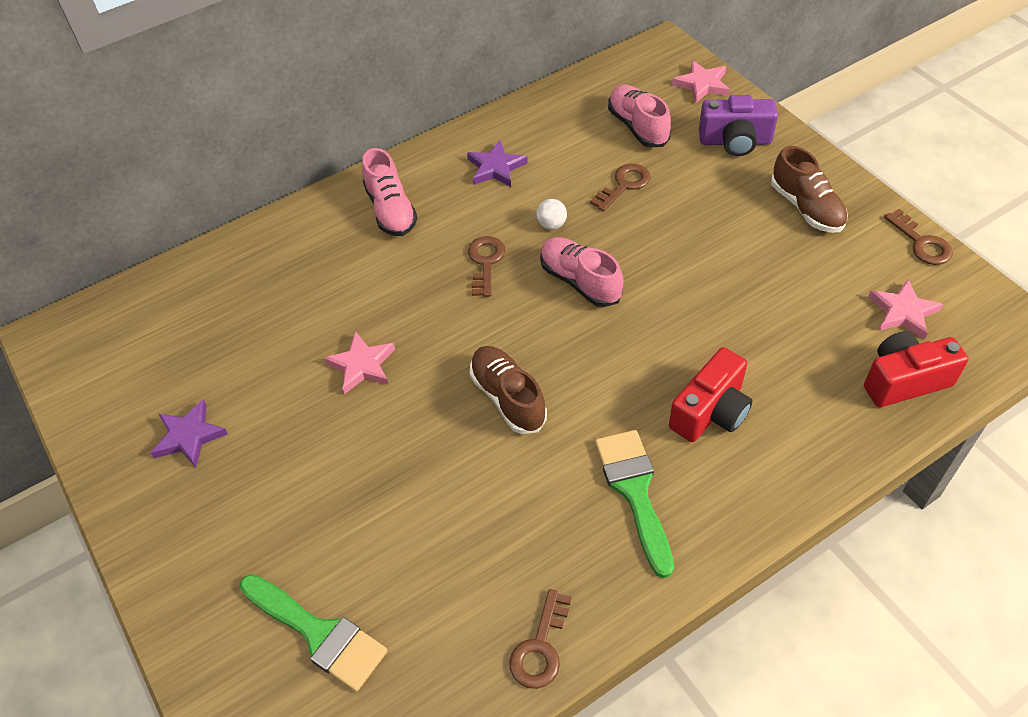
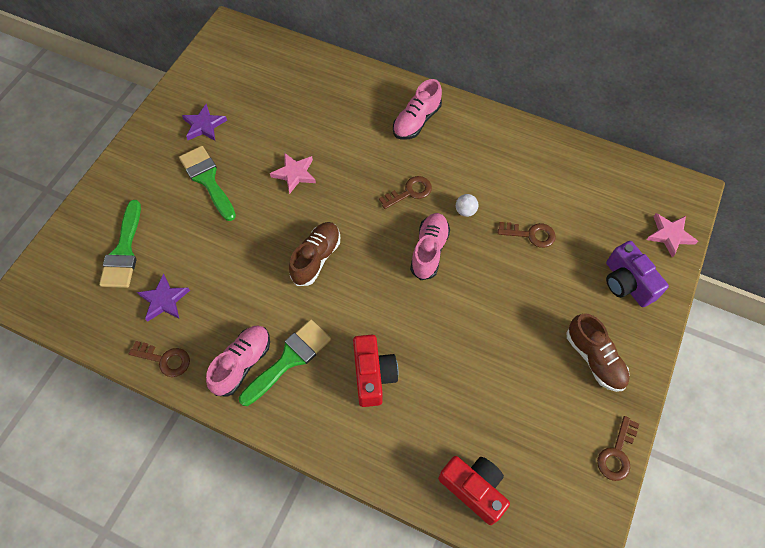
camera: 55 degrees right, 10 degrees up
purple star [467,141,528,187] -> purple star moved to [137,274,190,322]
brown key [509,589,571,689] -> brown key turned 150 degrees counterclockwise [129,341,190,377]
pink shoe [608,84,671,147] -> pink shoe moved to [206,325,270,397]
red camera [669,347,752,442] -> red camera turned 105 degrees counterclockwise [353,335,398,407]
brown shoe [771,146,848,233] -> brown shoe turned 60 degrees counterclockwise [567,313,630,392]
pink star [868,279,944,340] -> none
none -> green brush [179,146,236,221]

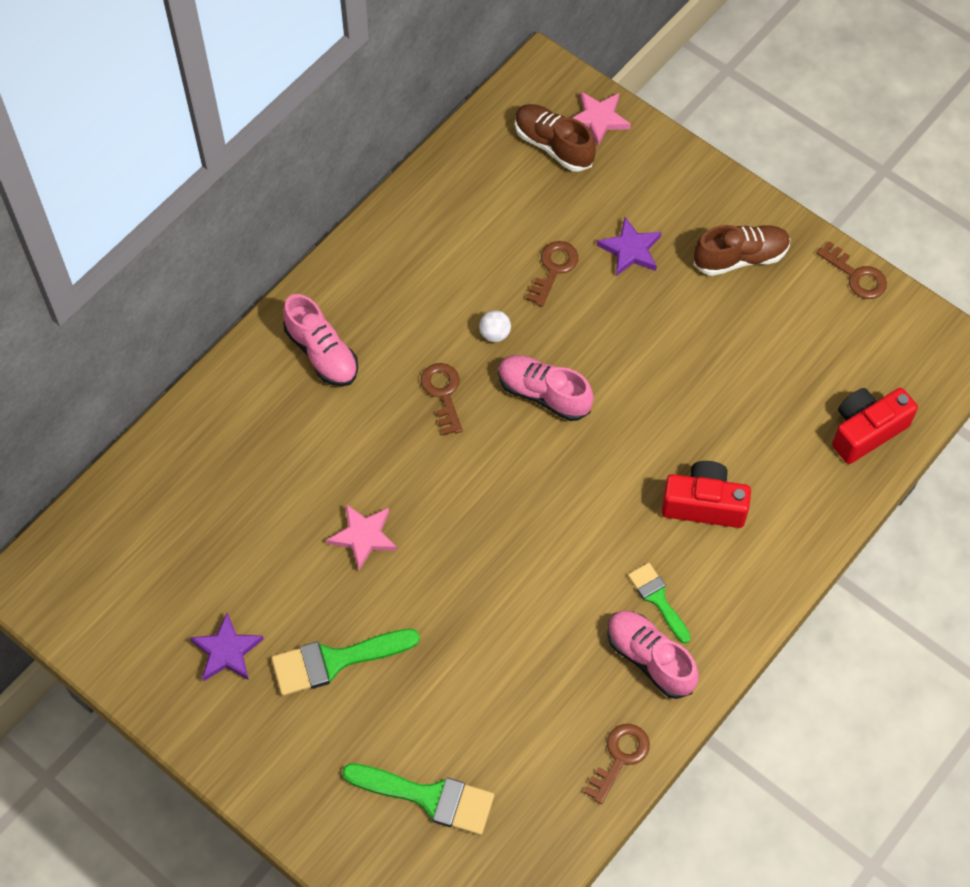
camera: 75 degrees left, 0 degrees up
purple star [137,274,190,322] -> purple star moved to [597,217,661,276]
green brush [239,319,331,406] -> green brush [628,563,691,643], size x0.62
brown shoe [289,222,340,286] -> brown shoe moved to [515,104,596,172]
purple camera [606,241,669,307] -> none

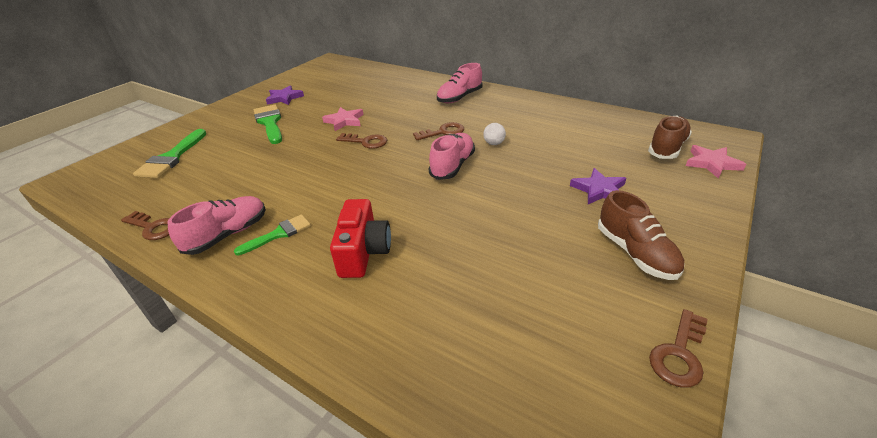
camera: 85 degrees right, 25 degrees down
brown key [526,241,578,307] -> brown key moved to [336,133,387,149]
red camera [832,388,918,464] -> none

